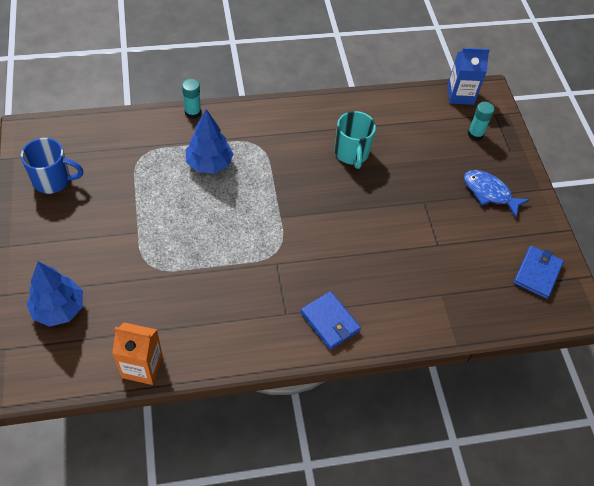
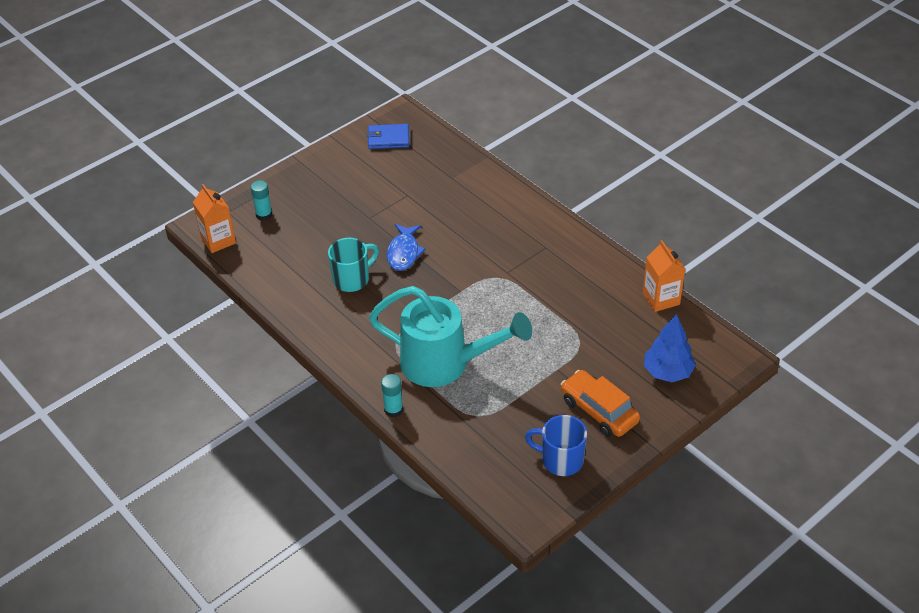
camera: 115 degrees left, 10 degrees down
blue mug [21,138,84,194] -> blue mug turned 45 degrees counterclockwise [525,415,587,476]
blue tree [186,109,233,174] -> turquoise watering can [369,286,532,387]
blue wallet [301,291,361,350] -> none
blue carton [447,48,490,105] -> orange carton [193,184,236,253]
blue fish [464,170,530,217] -> blue fish moved to [387,224,426,271]
none -> orange car [561,370,640,437]

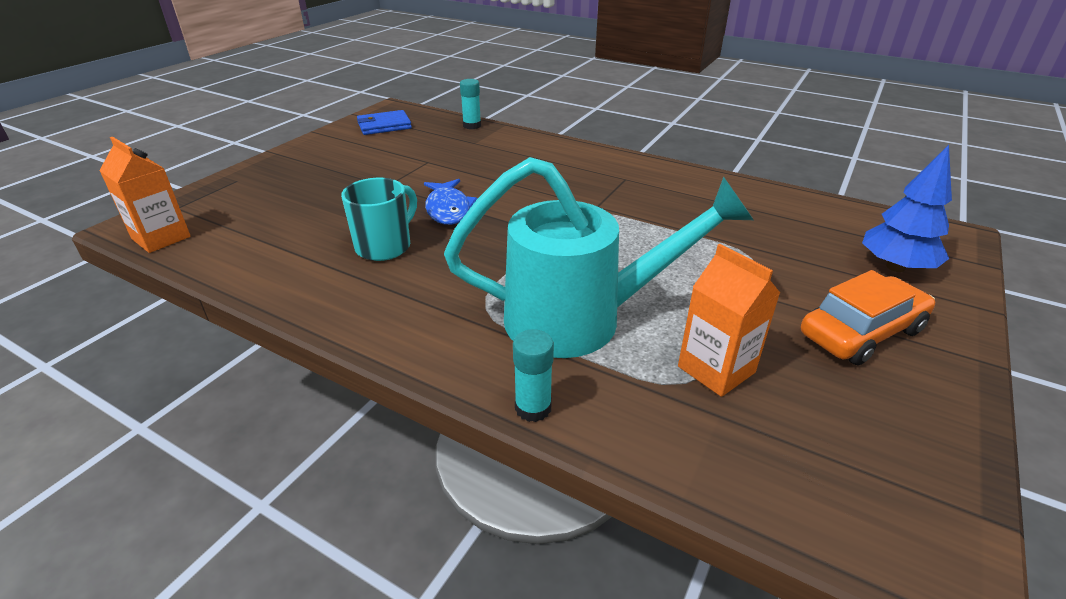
camera: 20 degrees left, 10 degrees down
turquoise glue stick [251,180,272,221] -> turquoise glue stick moved to [460,79,481,129]
blue mug [525,415,587,476] -> none
orange car [561,370,640,437] -> orange car turned 120 degrees clockwise [801,270,935,366]
orange carton [643,240,685,312] -> orange carton moved to [678,244,780,397]

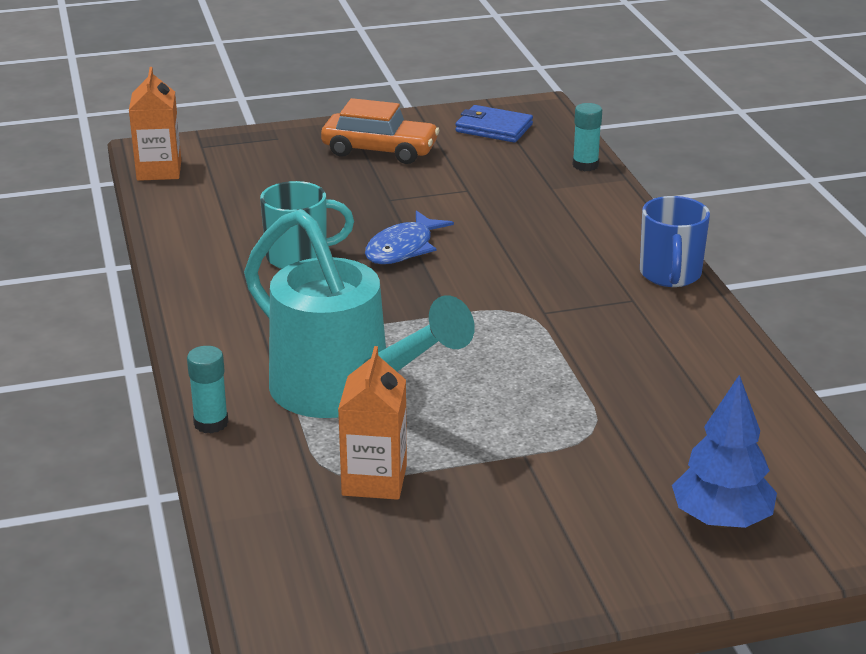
camera: 45 degrees right, 5 degrees down
orange car [801,270,935,366] -> orange car moved to [321,98,439,164]
none -> blue mug [640,196,710,287]

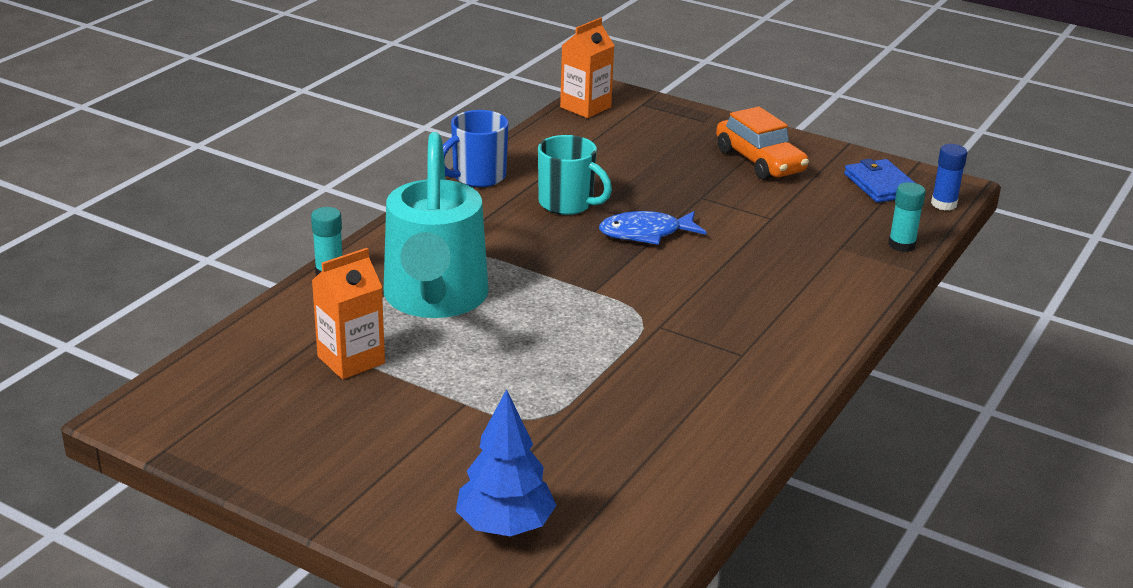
camera: 45 degrees right, 0 degrees up
blue mug [640,196,710,287] -> blue mug moved to [443,110,509,187]
none -> blue glue stick [931,144,967,210]

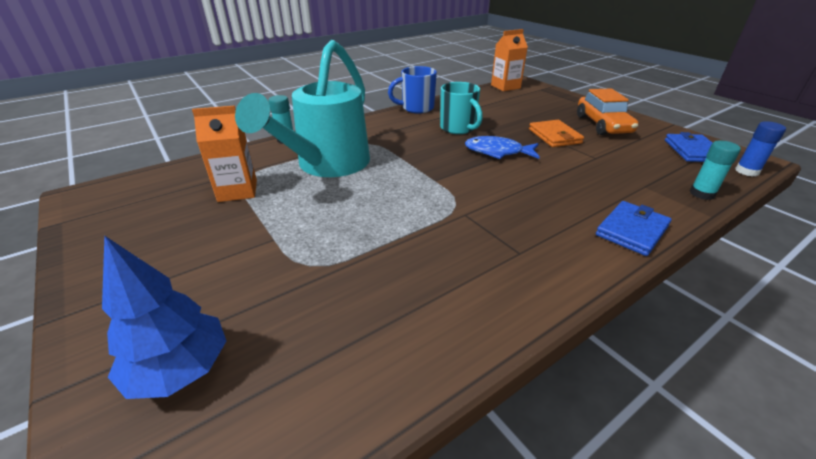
camera: 25 degrees right, 5 degrees up
none -> orange wallet [529,120,584,147]
none -> blue wallet [596,201,672,256]

